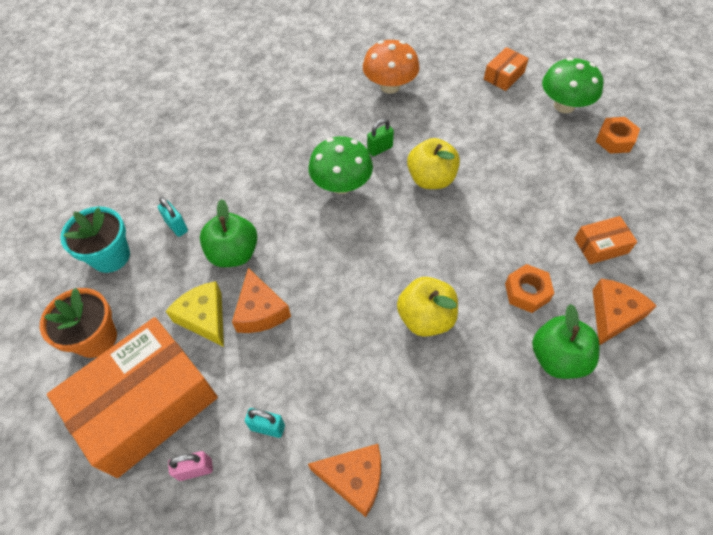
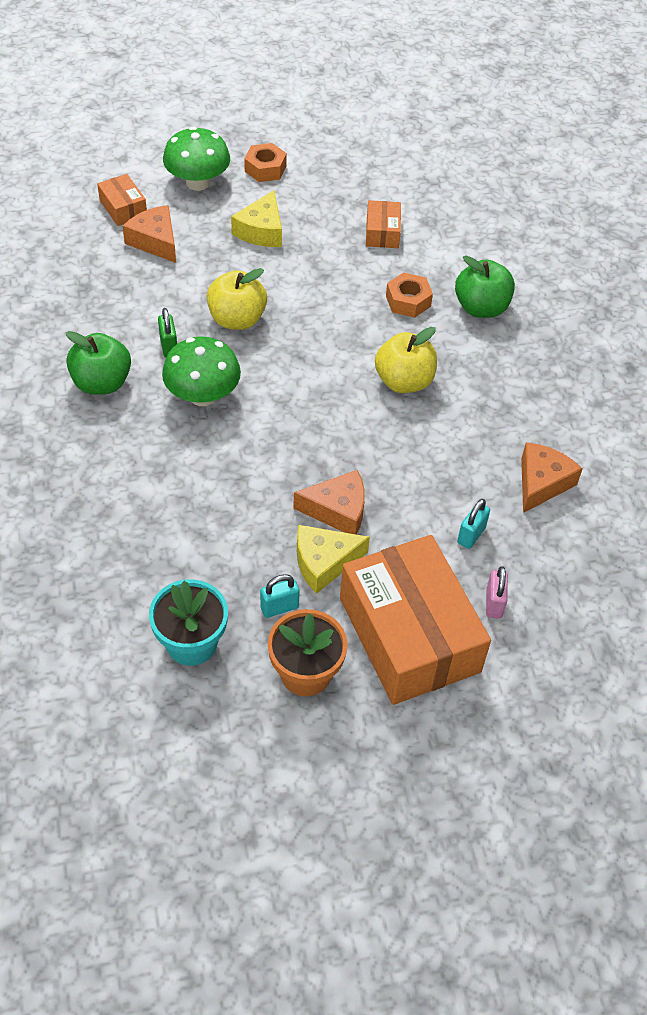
camera: 75 degrees left, 5 degrees down
turquoise padlock [158,197,188,237] -> turquoise padlock moved to [260,574,300,618]
green apple [200,199,258,267] -> green apple moved to [66,331,131,395]
orange mushroom [363,40,420,94] -> none
orange cheese [593,279,657,345] -> orange cheese moved to [123,205,176,263]
none -> yellow cheese [231,190,282,247]

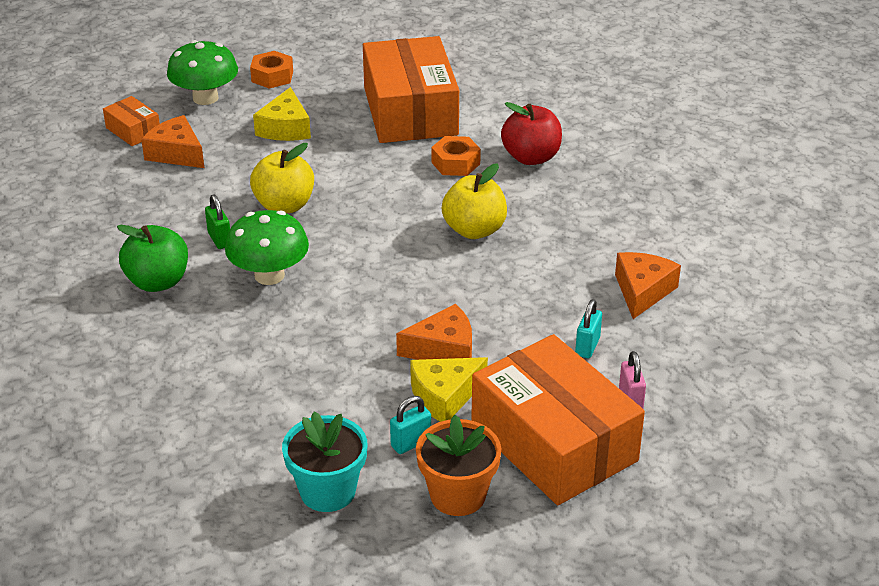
camera: 10 degrees left, 15 degrees down
orange box [366,200,401,248] -> orange box [363,36,459,143], size x2.31
green apple [455,256,515,318] -> red apple [501,102,562,165]

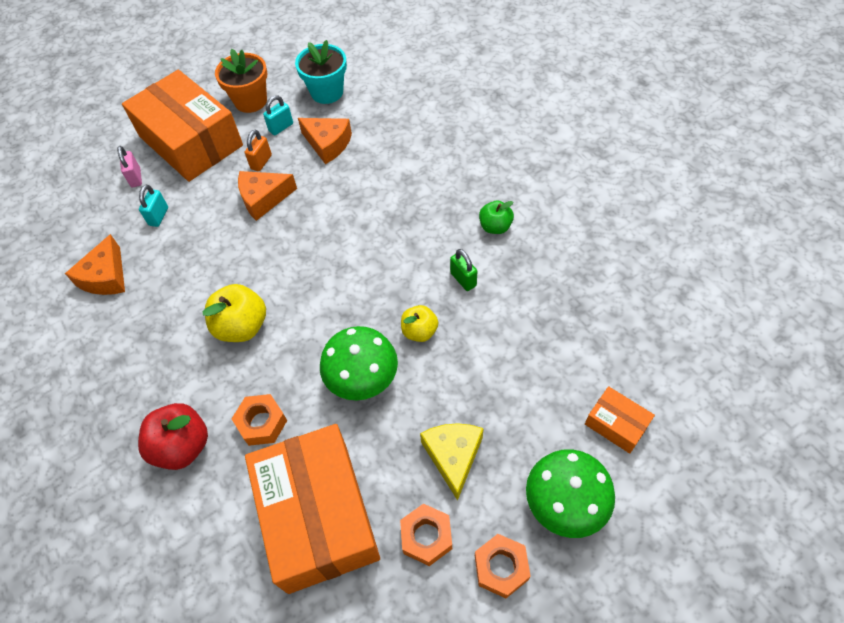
camera: 175 degrees right, 20 degrees up
green apple [117,225,188,292] -> green apple [479,201,514,234], size x0.62
orange cheese [141,115,204,168] -> orange cheese moved to [298,118,352,164]
green mushroom [225,210,309,285] -> green mushroom moved to [320,326,398,400]
yellow apple [250,143,314,213] -> yellow apple [401,305,438,342], size x0.62
yellow cheese [410,357,488,422] -> orange padlock [245,130,272,172]
none -> orange nut [400,503,452,566]

